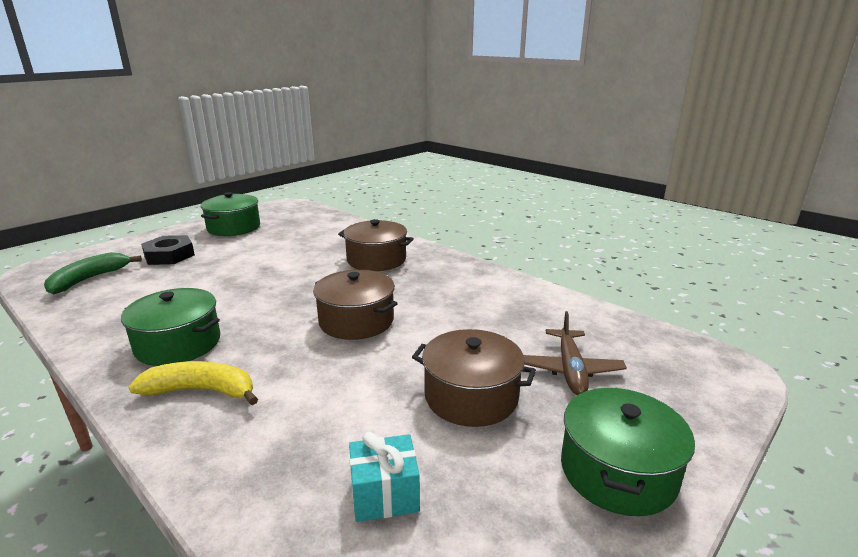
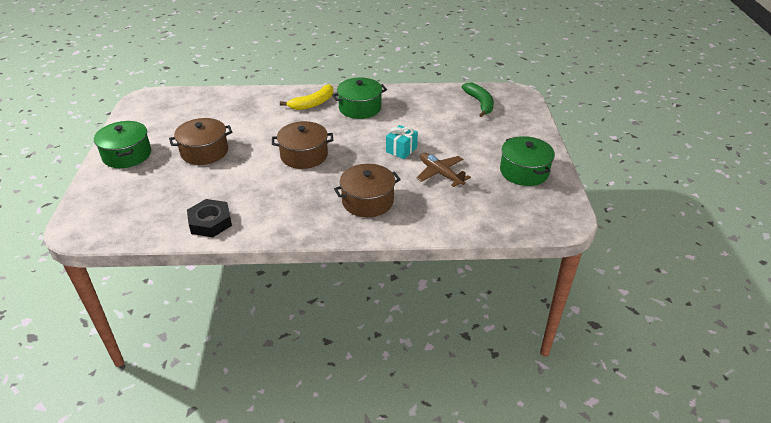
camera: 135 degrees right, 15 degrees up
black nut [141,235,195,265] -> black nut moved to [187,199,232,237]
turquoise gift [349,432,420,522] -> turquoise gift moved to [386,125,418,159]
brown plane [524,311,627,395] -> brown plane moved to [416,153,471,187]

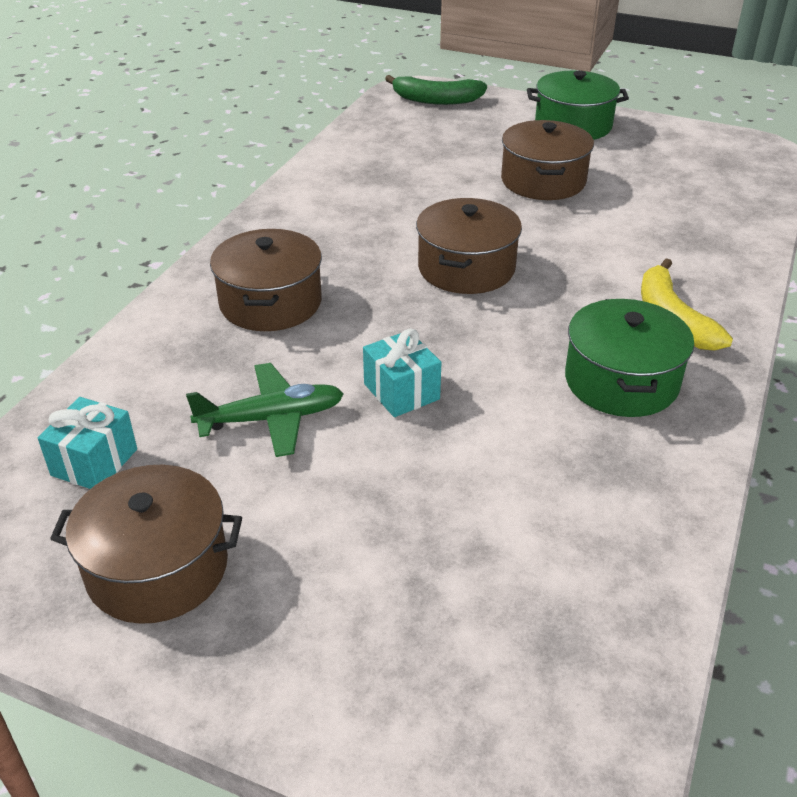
camera: 115 degrees right, 0 degrees up
black nut [187,199,232,237] -> none
brown plane [416,153,471,187] -> green plane [186,363,344,457]
green banana [462,83,494,117] -> green banana moved to [385,75,487,105]
green pot [500,136,555,186] -> brown pot [50,465,242,624]
none -> turquoise gift [38,397,137,489]

